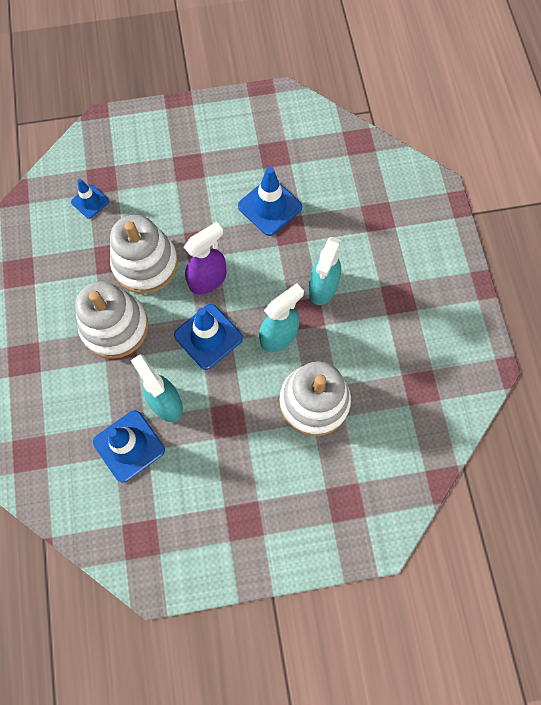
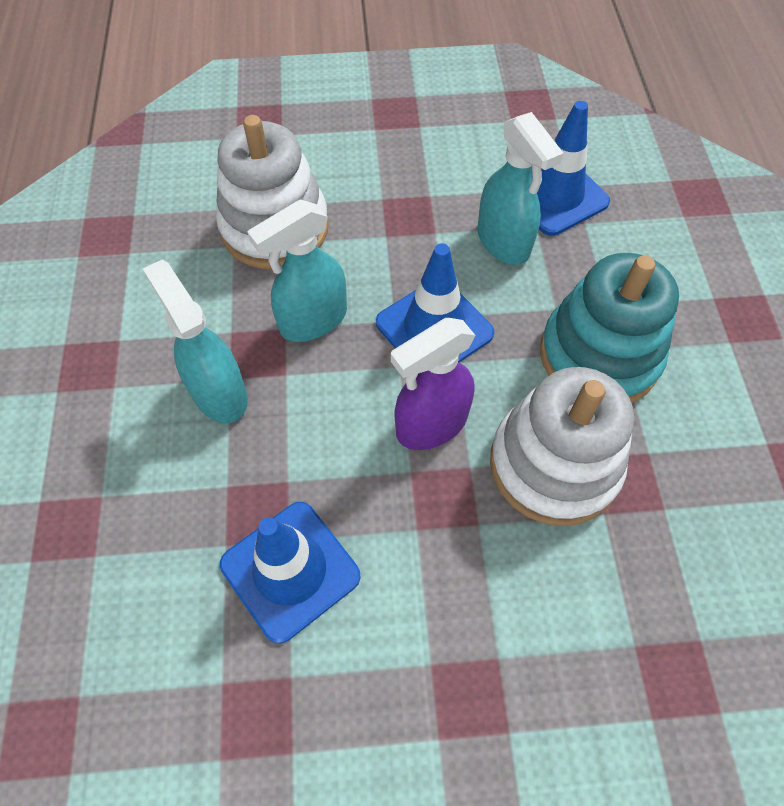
camera: 175 degrees left, 10 degrees down
blue traffic cone [71,179,109,219] -> none
white stacking toy [75,281,149,359] -> turquoise stacking toy [540,253,679,403]
turquoise spray bottle [309,237,341,305] -> turquoise spray bottle turned 60 degrees counterclockwise [143,260,248,423]

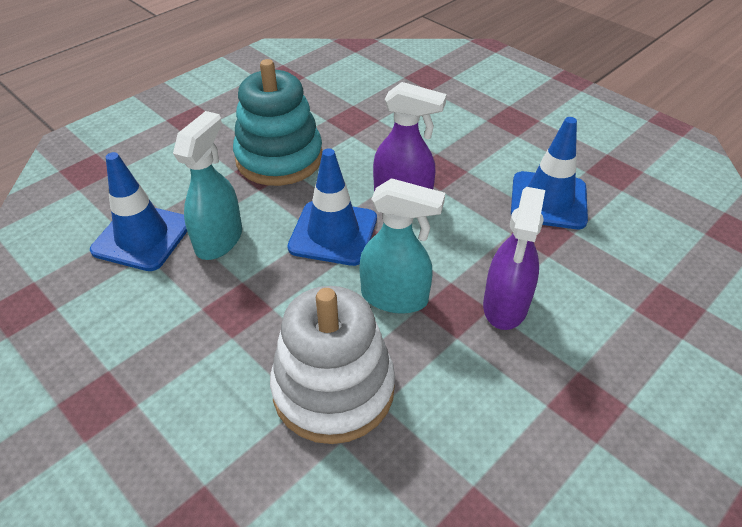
camera: 130 degrees left, 15 degrees down
turquoise spray bottle [143,260,248,423] -> purple spray bottle [483,187,545,330]
white stacking toy [490,367,634,526] -> none

